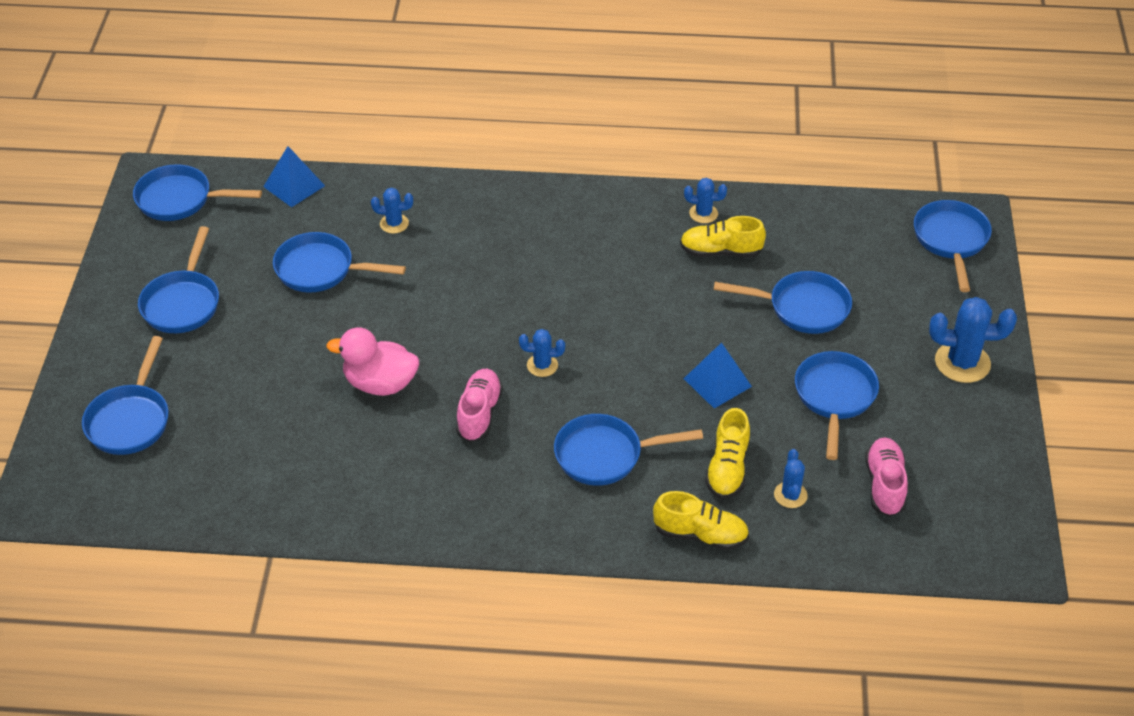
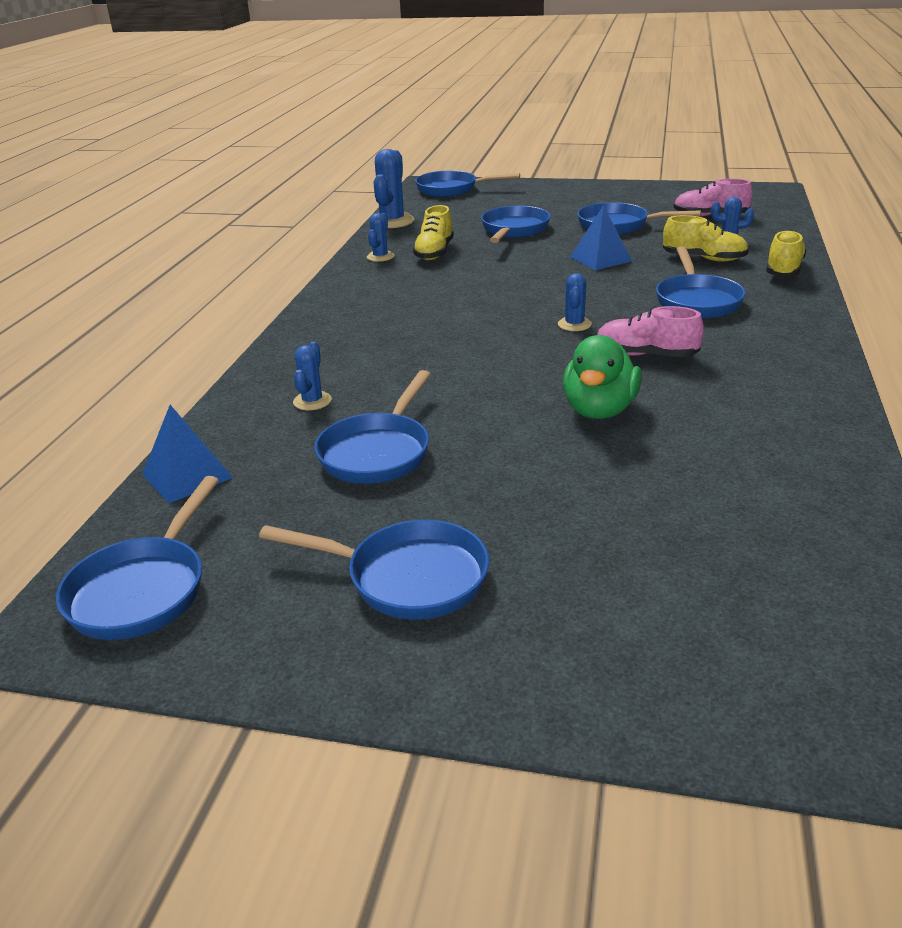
camera: 80 degrees left, 15 degrees down
blue pan [82,336,169,455] -> none
pink duck [326,328,419,396] -> green duck [563,335,642,419]
blue cactus [929,297,1017,383] -> blue cactus moved to [374,149,414,228]

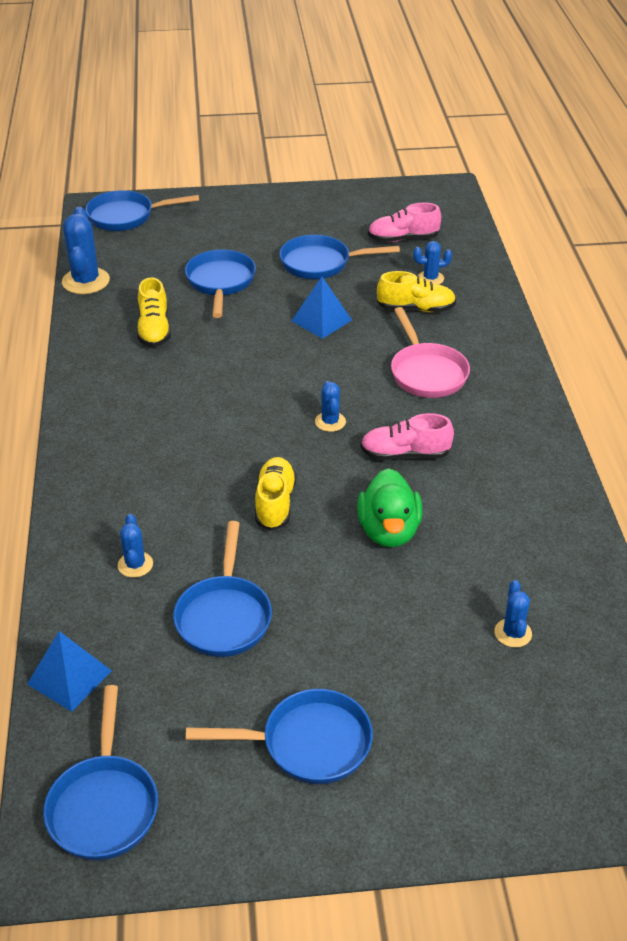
camera: 20 degrees left, 10 degrees up
blue cactus [367,213,394,262] -> blue cactus moved to [494,580,532,648]
blue pan [656,246,746,318] -> pink pan [391,307,470,398]
yellow shoe [766,230,806,277] -> yellow shoe moved to [255,457,296,530]

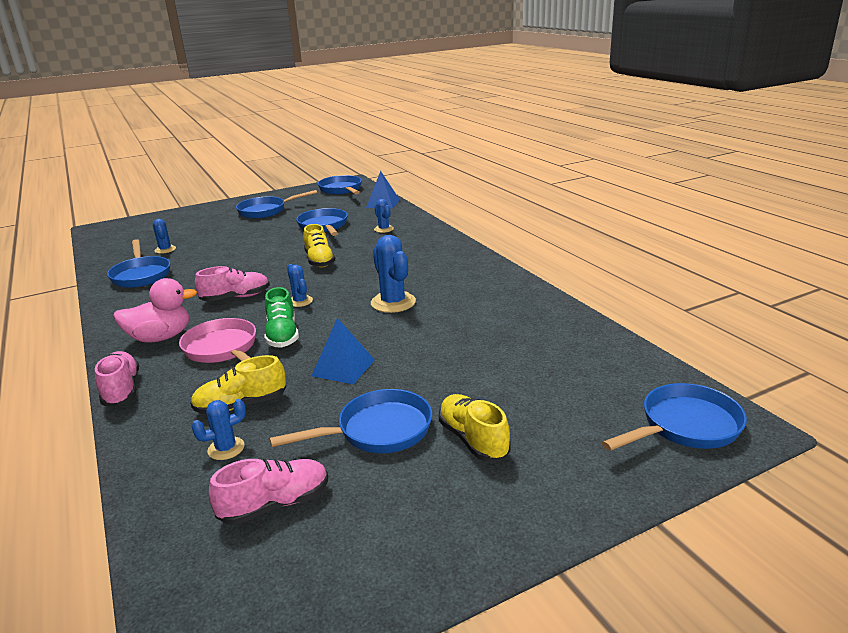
camera: 160 degrees right, 15 degrees down
blue cactus [62,207,110,294] -> blue cactus moved to [371,235,416,313]
yellow shoe [137,277,171,347] -> yellow shoe moved to [439,394,511,462]
blue pan [185,250,256,318] -> blue pan moved to [107,239,170,288]
green duck [357,468,422,547] -> none
none -> pink shoe [95,351,139,406]
none -> pink duck [113,278,197,343]
none -> green shoe [265,287,299,348]

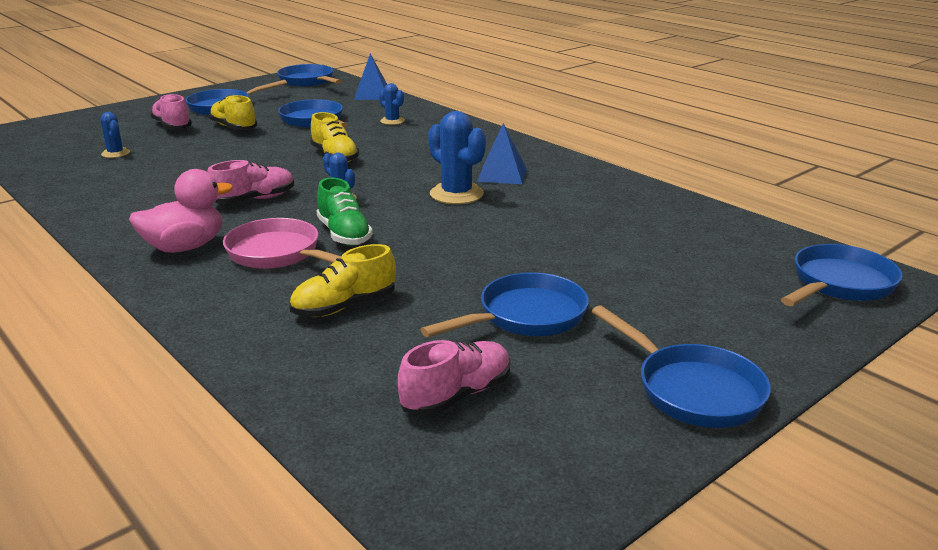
camera: 15 degrees left, 0 degrees up
pink shoe [95,351,139,406] -> pink shoe moved to [150,94,192,129]
blue pan [107,239,170,288] -> blue pan moved to [591,305,771,428]
blue cactus [191,399,246,460] -> none
blue pyramid [311,318,374,384] -> blue pyramid moved to [477,123,527,184]
yellow shoe [439,394,511,462] -> yellow shoe moved to [209,95,257,130]

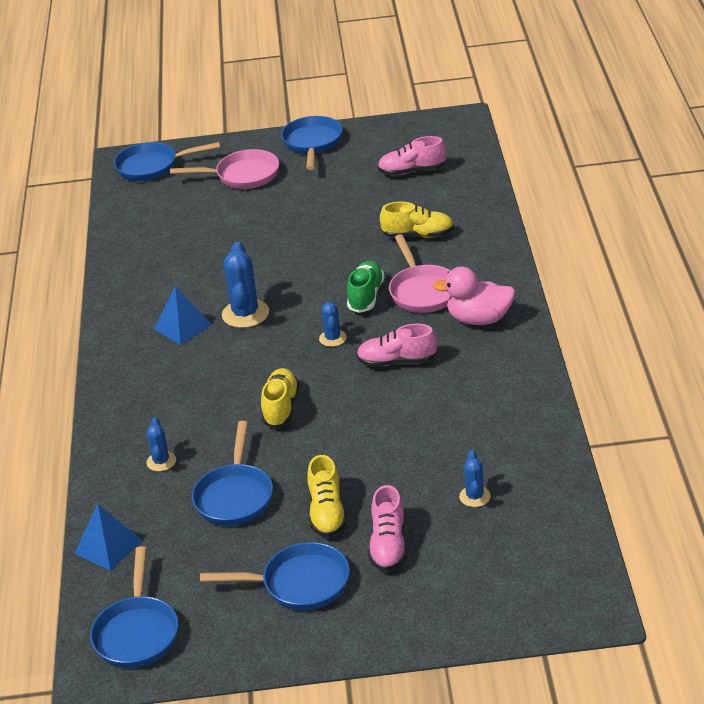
camera: 140 degrees left, 10 degrees up
blue pan [420,272,589,337] -> none
none -> pink pan [170,149,279,189]

